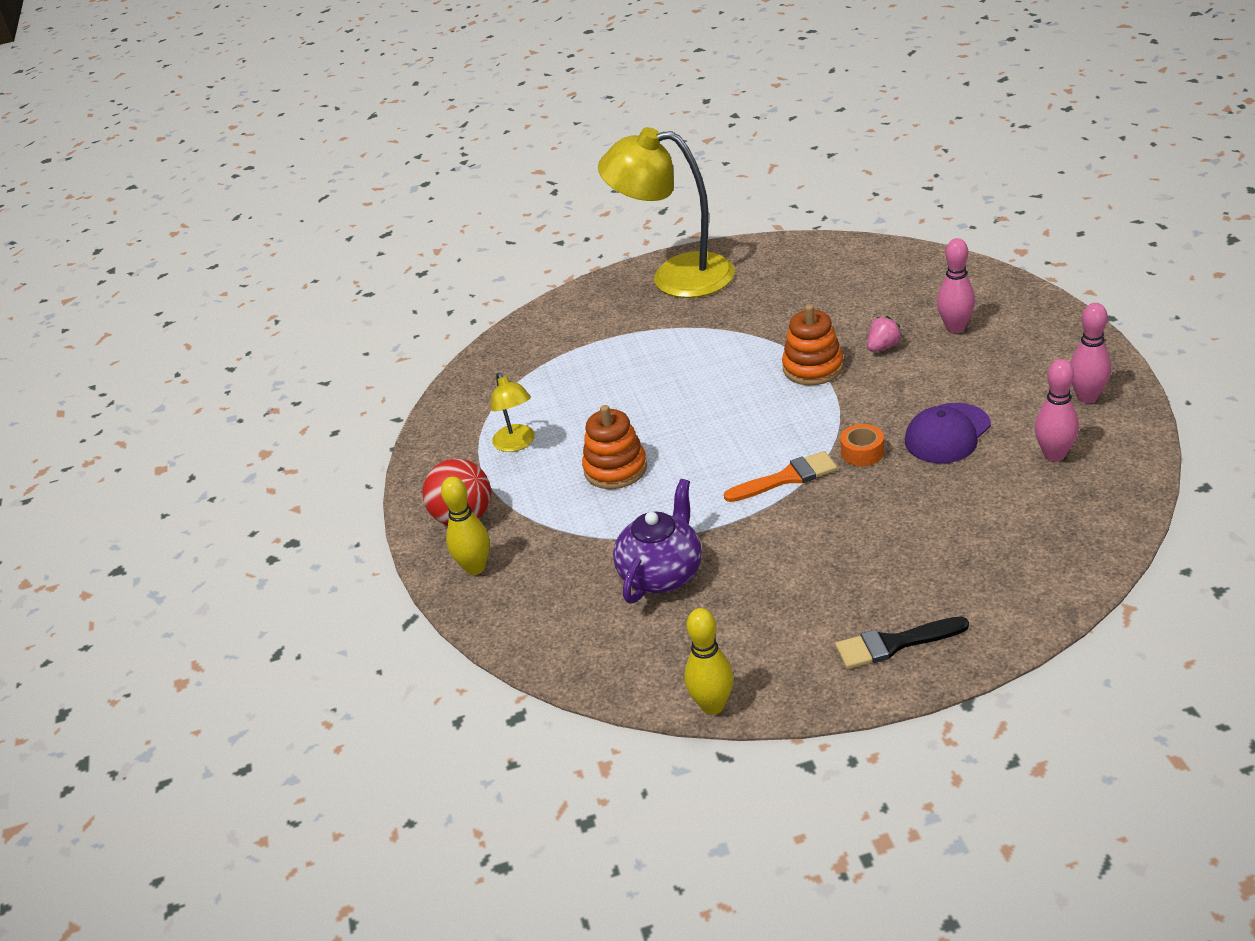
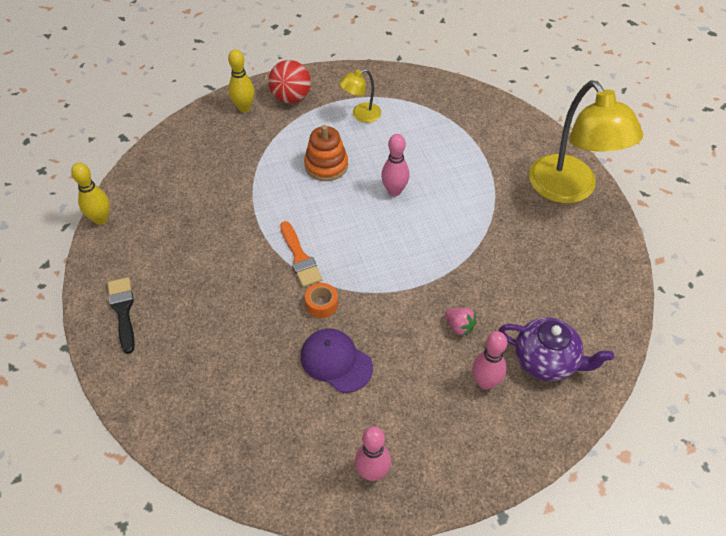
camera: 80 degrees right, 15 degrees up
yellow lamp [598,127,735,298] -> yellow lamp turned 150 degrees clockwise [529,80,643,203]
purple teapot [613,479,702,603] -> purple teapot moved to [499,317,614,381]
orange stacking toy [782,304,843,385] -> none
pink bowling pin [1035,359,1079,462] -> pink bowling pin moved to [381,134,409,196]

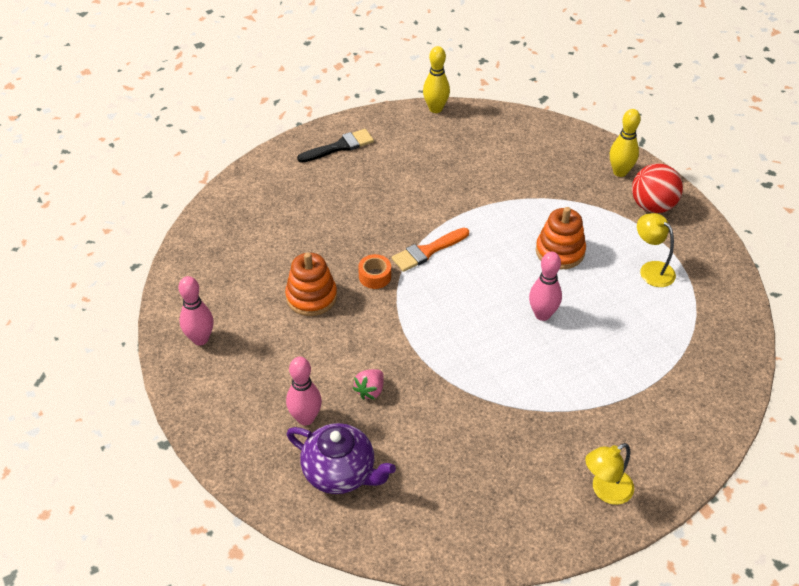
camera: 80 degrees right, 5 degrees down
purple cap [301,329,373,393] -> orange stacking toy [285,252,337,316]
purple teapot [499,317,614,381] -> purple teapot turned 75 degrees counterclockwise [287,423,396,494]
yellow lamp [529,80,643,203] -> yellow lamp [585,443,634,505], size x0.47

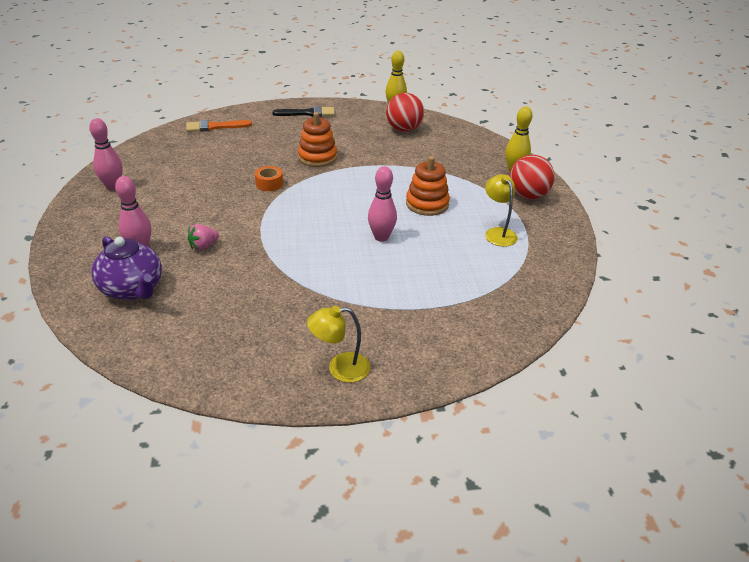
camera: 20 degrees right, 10 degrees down
orange stacking toy [285,252,337,316] -> orange stacking toy moved to [298,112,337,167]
orange brush [392,228,469,272] -> orange brush moved to [186,120,252,132]
none -> red ball [386,93,424,132]

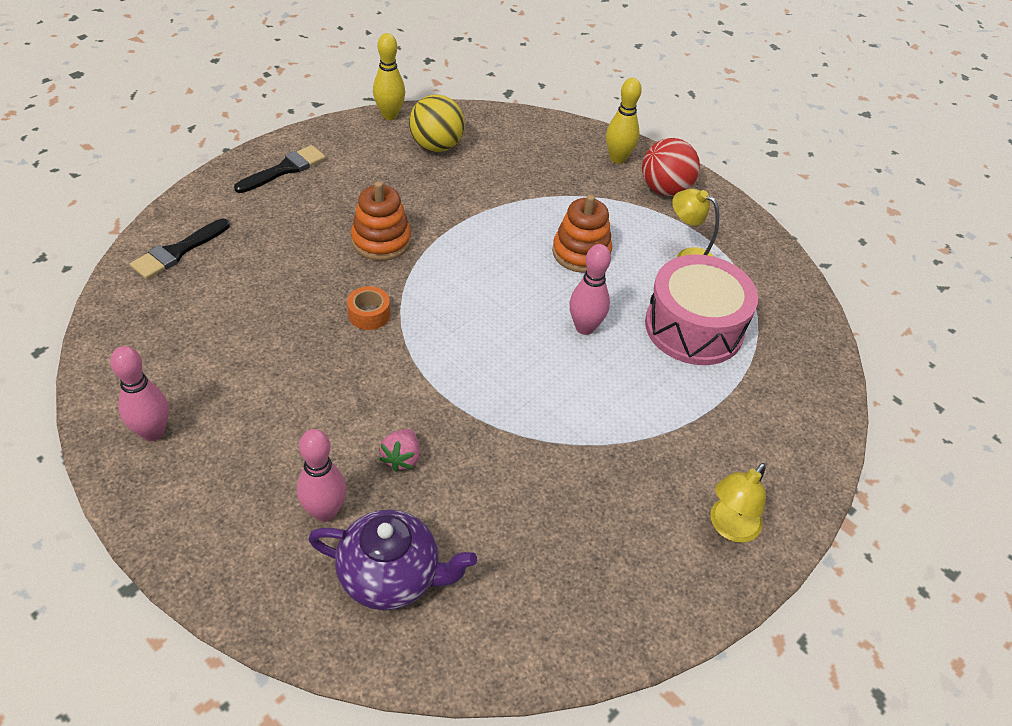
camera: 40 degrees left, 10 degrees up
orange brush [186,120,252,132] -> black brush [130,219,230,279]
red ball [386,93,424,132] -> yellow ball [409,95,465,152]
none -> pink drum [645,254,758,365]

